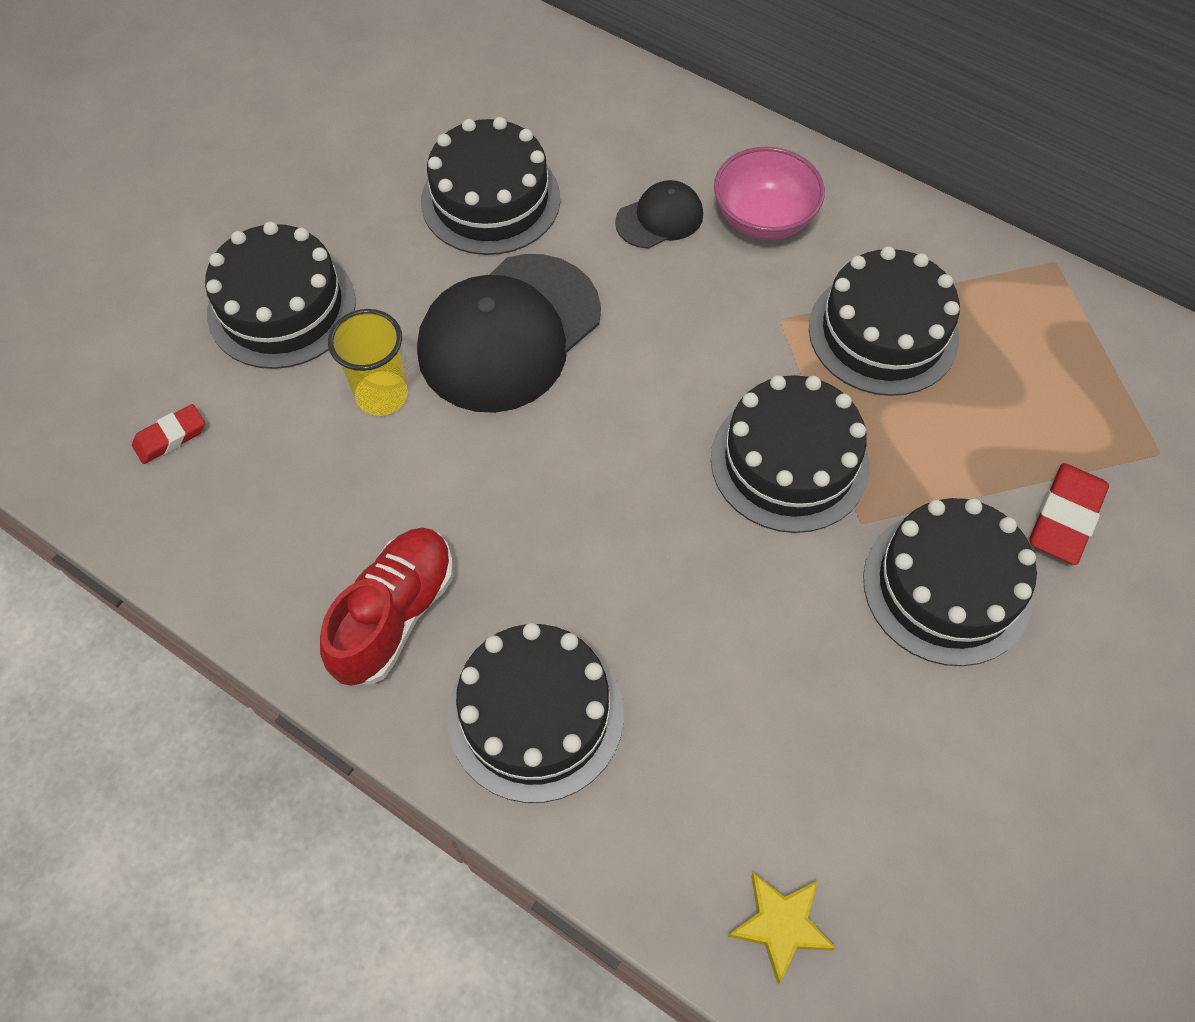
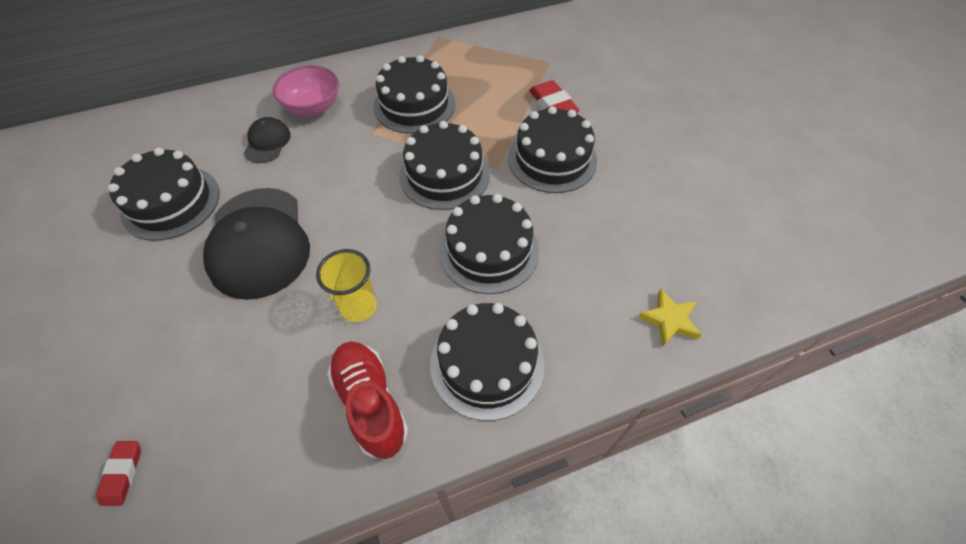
camera: 55 degrees left, 5 degrees down
black cake [205,221,356,369] -> black cake moved to [439,194,539,294]
yellow cup [328,309,408,416] -> yellow cup moved to [316,249,377,322]

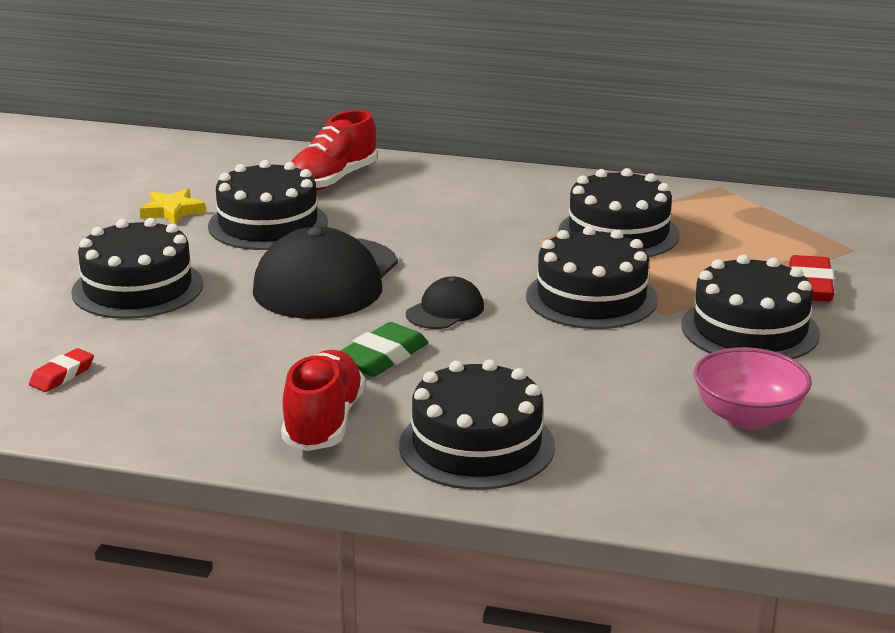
camera: 35 degrees right, 30 degrees down
black cap [244,117,291,163] -> black cap moved to [406,276,484,329]
pink bowl [273,65,339,116] -> pink bowl moved to [694,347,812,430]
yellow cup [316,249,377,322] -> green eraser [340,322,428,377]
black cake [439,194,539,294] -> black cake moved to [71,218,203,319]
yellow star [638,289,701,347] -> yellow star moved to [140,188,206,224]
none -> red shoe [291,110,377,191]

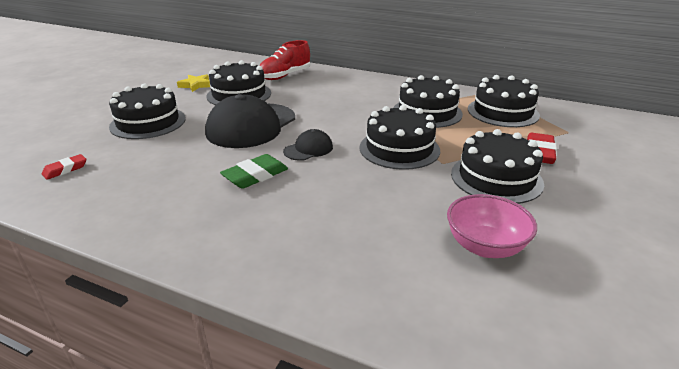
camera: 10 degrees right, 5 degrees up
red shoe [281,350,365,451] -> none
black cake [399,360,555,490] -> black cake moved to [468,75,540,127]

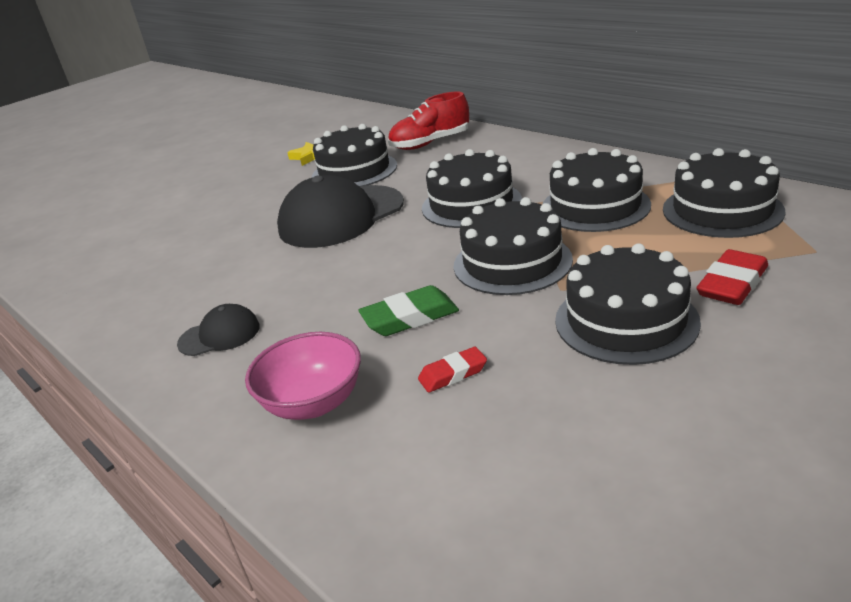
camera: 25 degrees right, 0 degrees up
red eraser [42,154,87,180] -> red eraser moved to [418,347,487,393]
black cake [109,84,186,139] -> black cake moved to [422,149,522,228]
green eraser [220,154,288,189] -> green eraser moved to [359,285,459,336]
black cap [283,129,333,161] -> black cap moved to [177,304,260,356]
pink bowl [447,194,537,258] -> pink bowl moved to [245,332,361,420]

